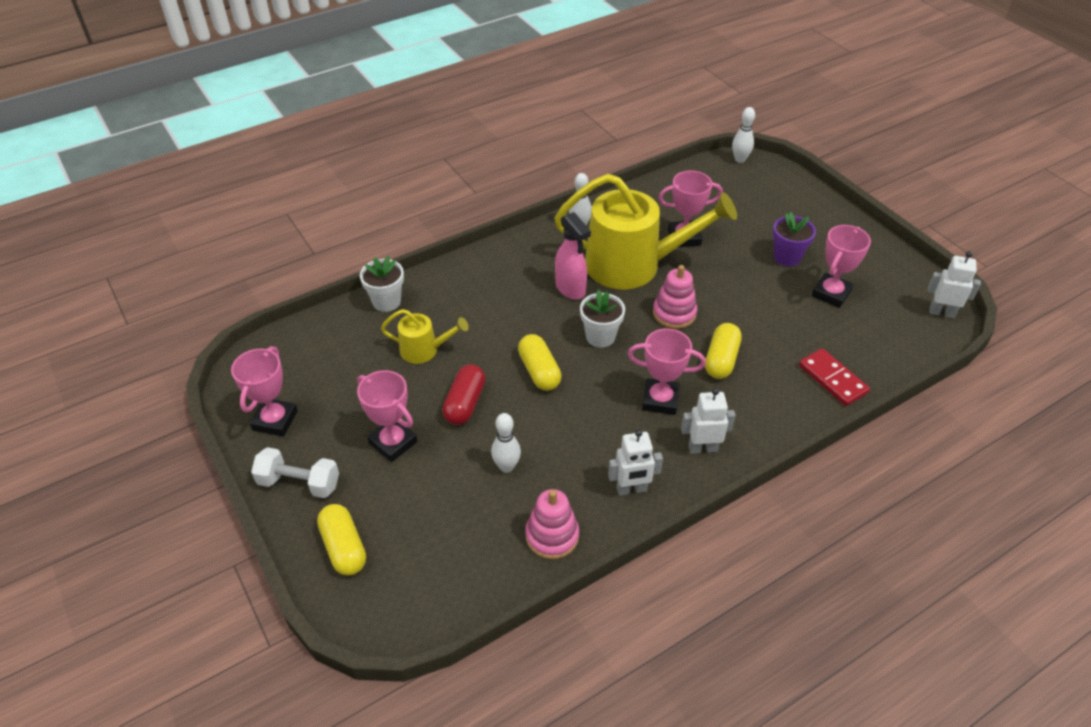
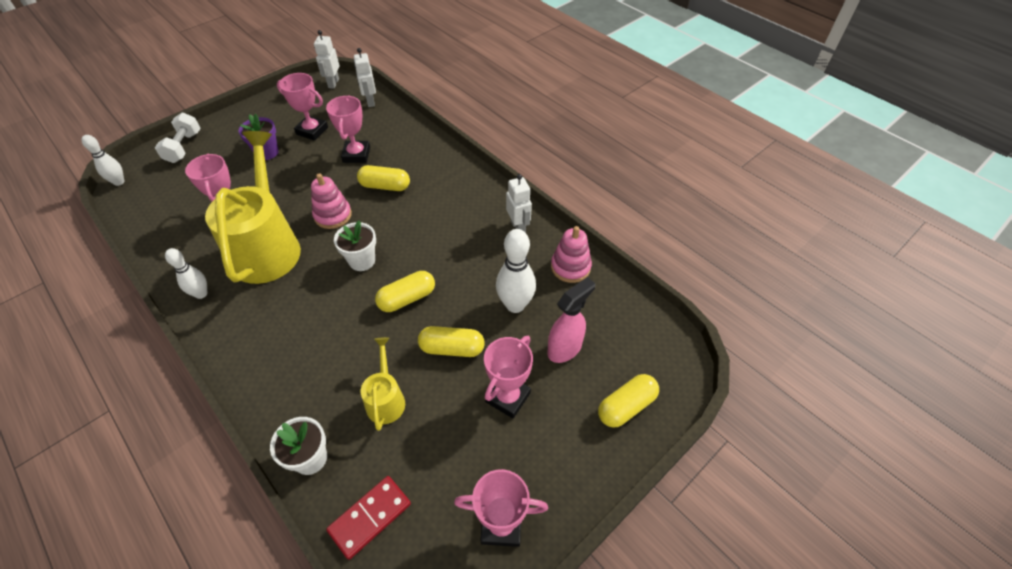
camera: 100 degrees left, 5 degrees up
white dumbbell [251,447,339,498] -> white dumbbell moved to [155,113,201,163]
red capsule [442,365,485,425] -> yellow capsule [418,326,485,357]
white bowling pin [491,413,521,473] -> white bowling pin [496,229,536,313], size x1.59
pink spray bottle [555,212,591,300] -> pink spray bottle moved to [548,277,595,363]
pink trophy [628,328,706,415] -> pink trophy moved to [326,95,370,163]
white robot [681,388,736,454] -> white robot moved to [354,48,376,107]
red domino [799,348,870,406] -> red domino moved to [326,476,411,560]

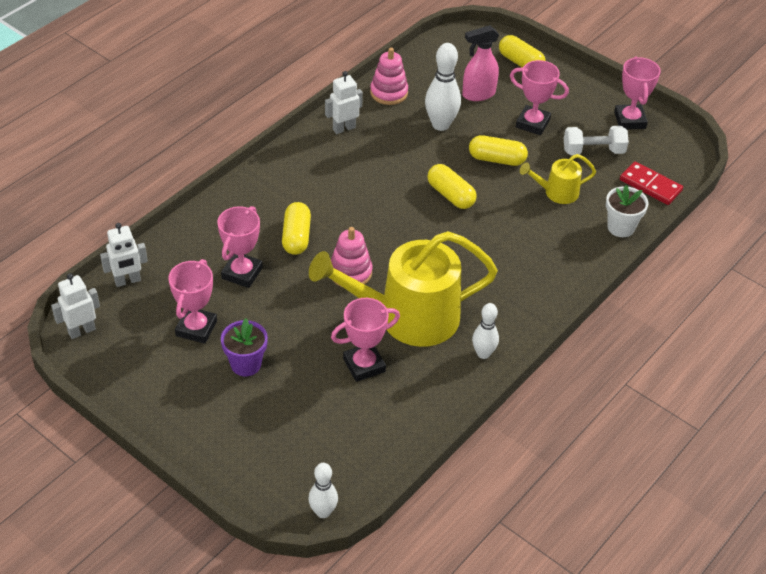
camera: 100 degrees left, 5 degrees down
white dumbbell [155,113,201,163] -> white dumbbell moved to [564,126,629,155]
white robot [314,30,339,89] -> white robot turned 150 degrees clockwise [51,273,100,339]
pink trophy [326,95,370,163] -> pink trophy turned 60 degrees counterclockwise [217,206,263,288]
white flower pot [334,220,376,271] -> none
yellow capsule [418,326,485,357] -> yellow capsule turned 75 degrees counterclockwise [469,135,528,166]
pink spray bottle [548,277,595,363] -> pink spray bottle turned 60 degrees counterclockwise [462,25,499,101]

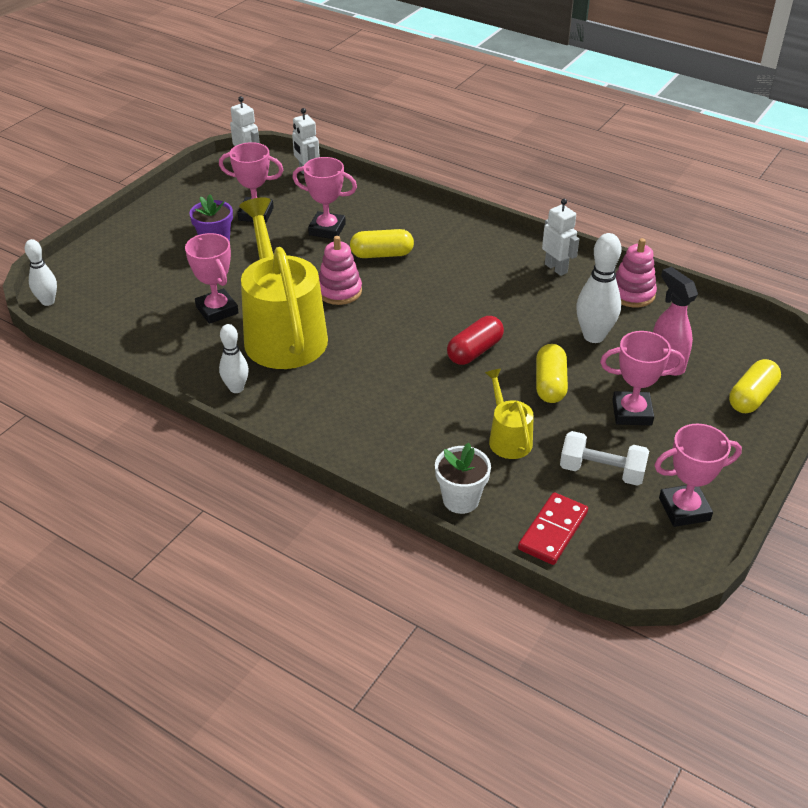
camera: 85 degrees right, 5 degrees down
yellow capsule [427,164,476,209] -> red capsule [447,316,504,365]
pink trophy [510,60,569,135] -> pink trophy turned 75 degrees clockwise [600,331,684,425]
white dumbbell [564,126,629,155] -> white dumbbell turned 60 degrees counterclockwise [560,431,649,486]

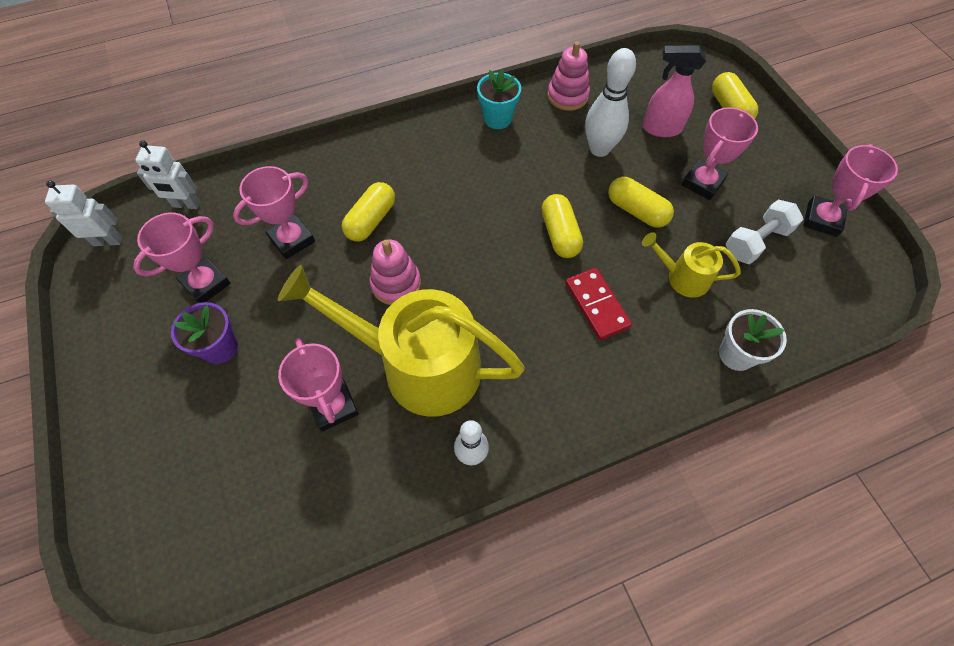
camera: 55 degrees left, 20 degrees up
white bowling pin [25,239,57,306] -> none
pink trophy [185,233,239,324] -> pink trophy turned 60 degrees clockwise [278,338,359,432]
red capsule [447,316,504,365] -> yellow capsule [542,194,583,258]
red domino [518,492,588,565] -> red domino moved to [565,268,632,340]
white robot [542,199,579,276] -> turquoise flower pot [477,69,521,129]

